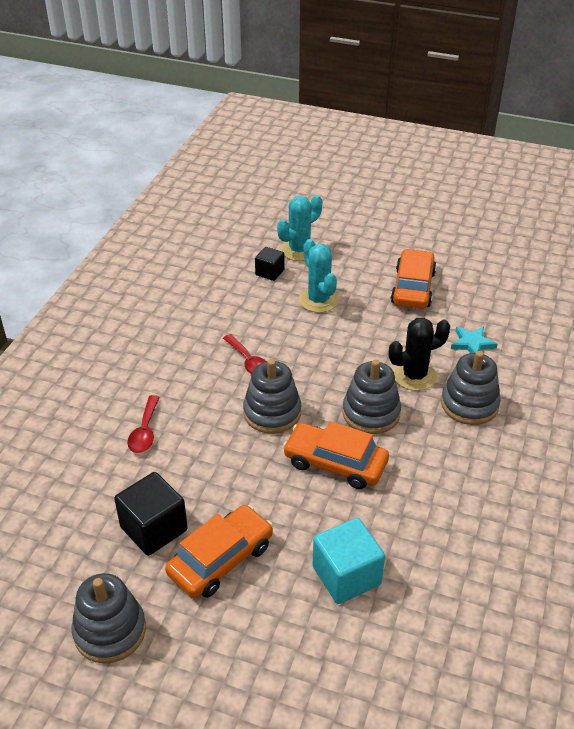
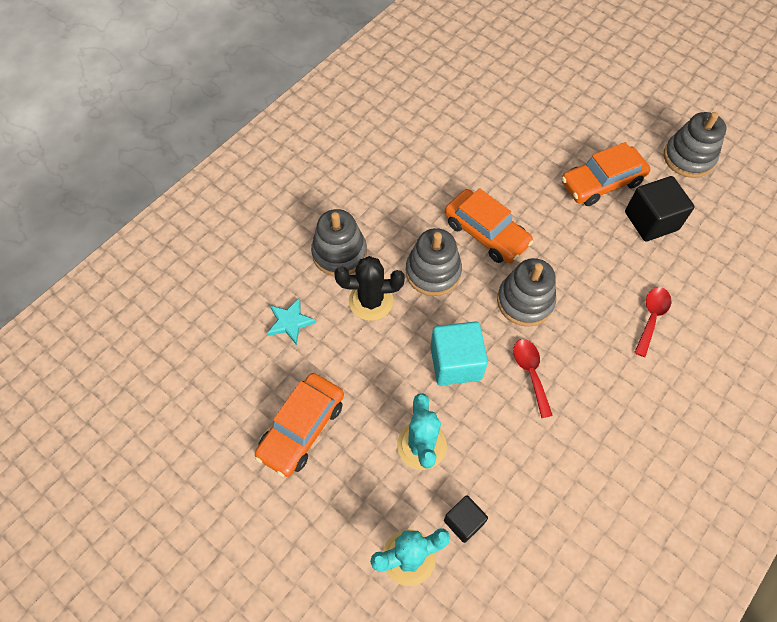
camera: 160 degrees left, 20 degrees up
turquoise cube [313,518,385,604] -> turquoise cube moved to [430,321,488,386]

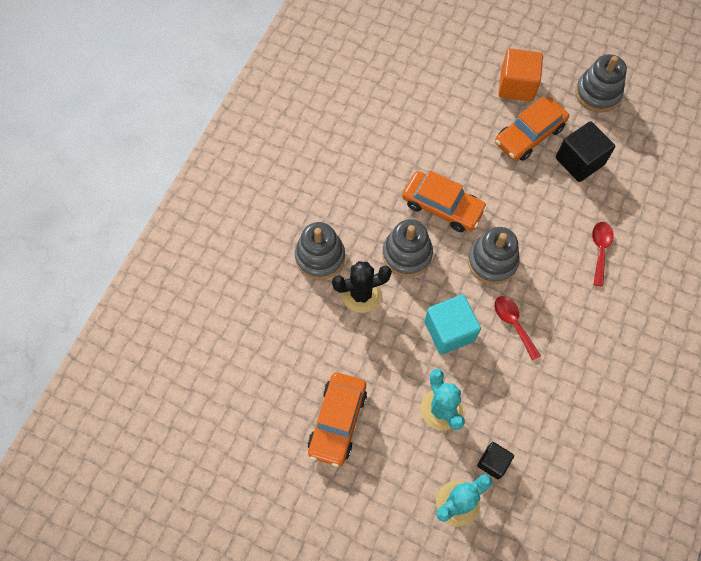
camera: 15 degrees left, 5 degrees up
turquoise star [267,298,316,345] -> none
none -> orange cube [499,48,543,102]

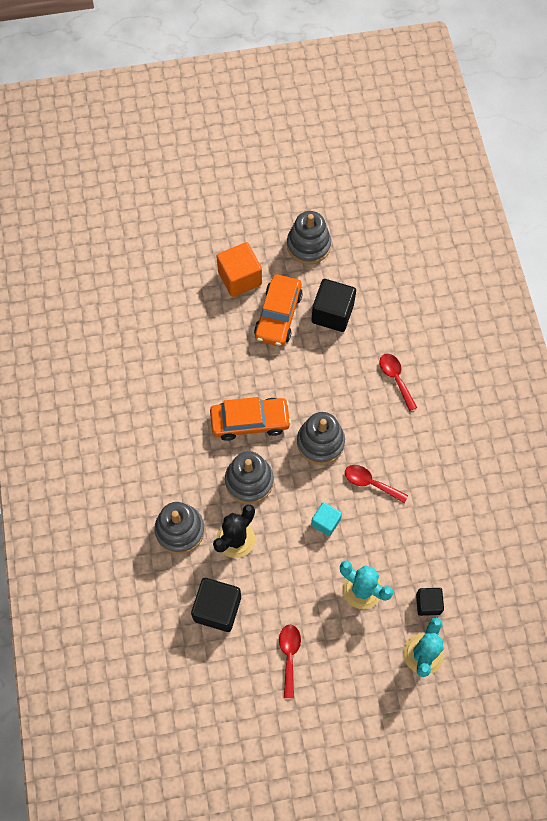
camera: 35 degrees left, 0 degrees up
orange car [308,373,367,467] -> red spoon [279,625,301,698]
turquoise cube [424,295,481,355] -> turquoise cube [311,502,342,536], size x0.59
none -> black cube [191,578,241,632]

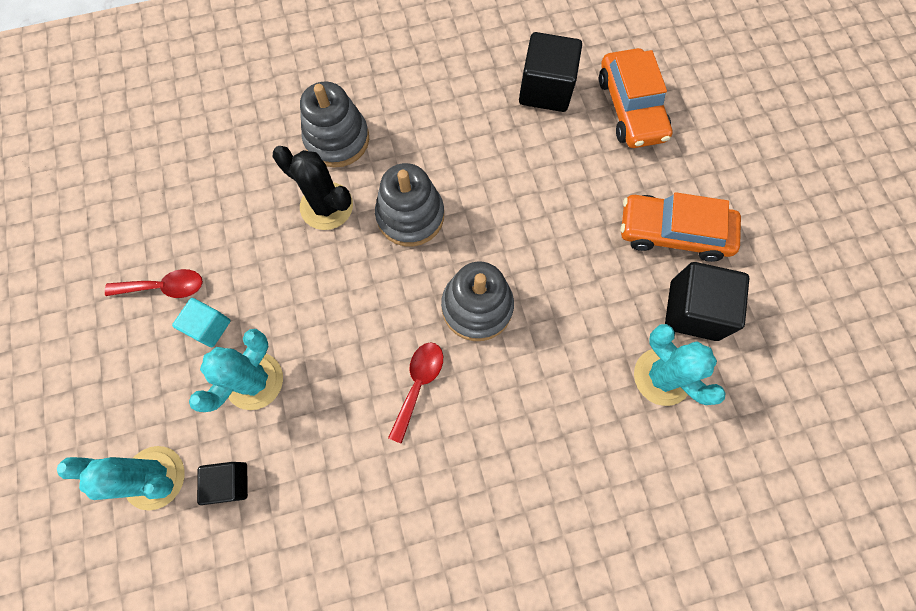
camera: 85 degrees right, 5 degrees up
black cube [191,578,241,632] -> black cube moved to [519,32,582,112]
orange car [210,397,291,441] -> orange car moved to [599,48,672,148]
orange cube [216,242,262,297] -> none
grey stacking toy [287,211,331,265] -> none
turquoise cube [311,502,342,536] -> turquoise cube moved to [172,298,231,347]
red spoon [380,353,417,411] -> none
none -> turquoise cactus [634,324,726,406]

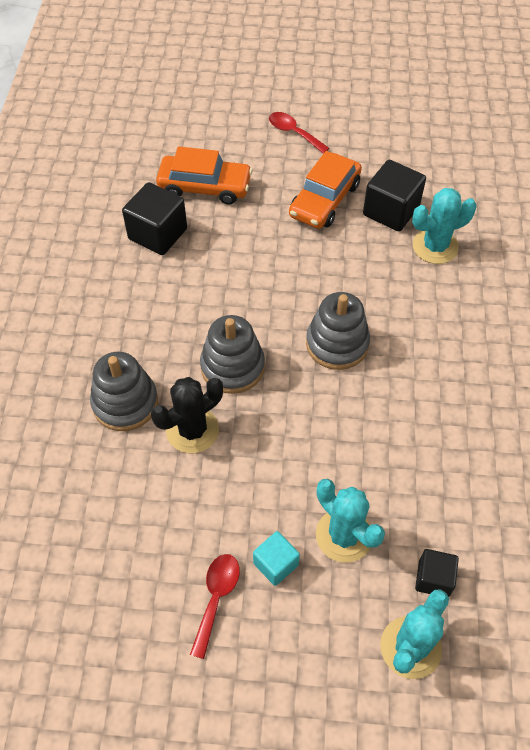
camera: 70 degrees left, 15 degrees down
red spoon [388,342,443,444] -> red spoon moved to [269,112,330,154]

